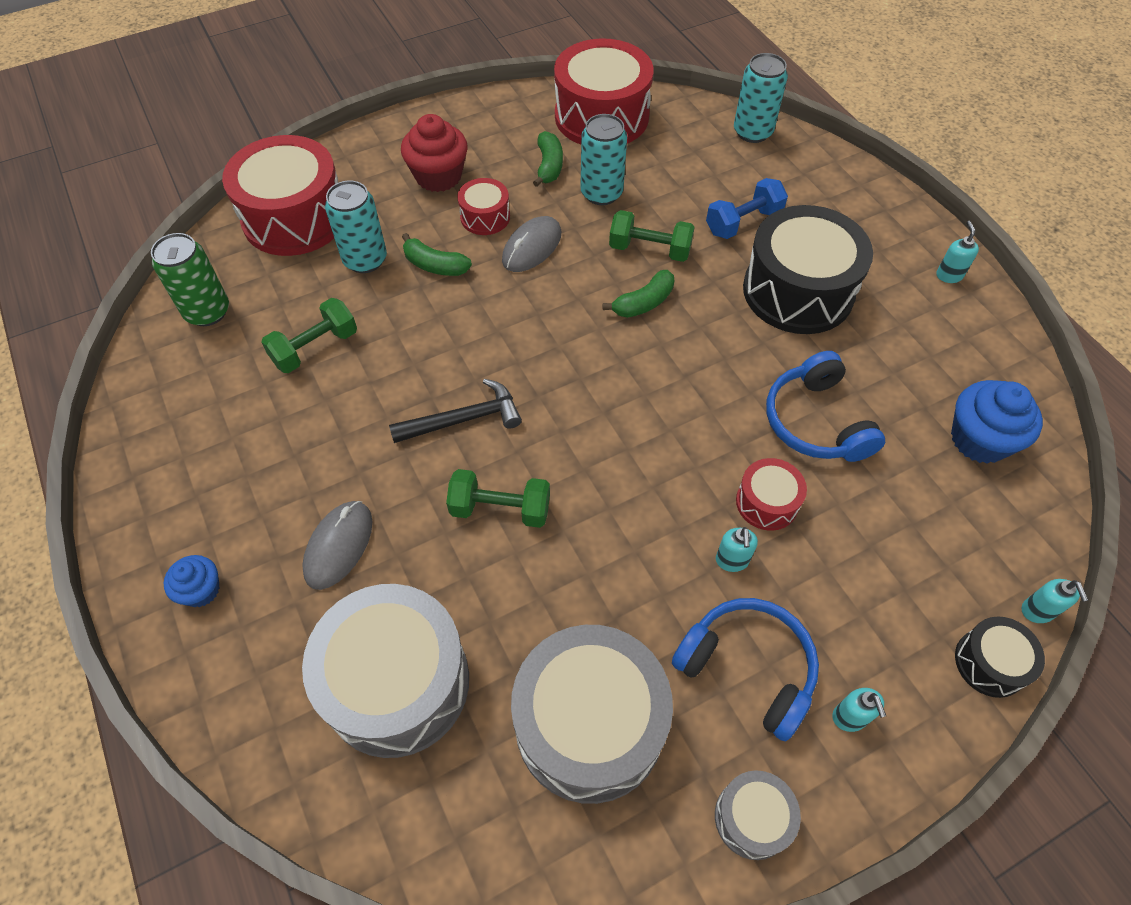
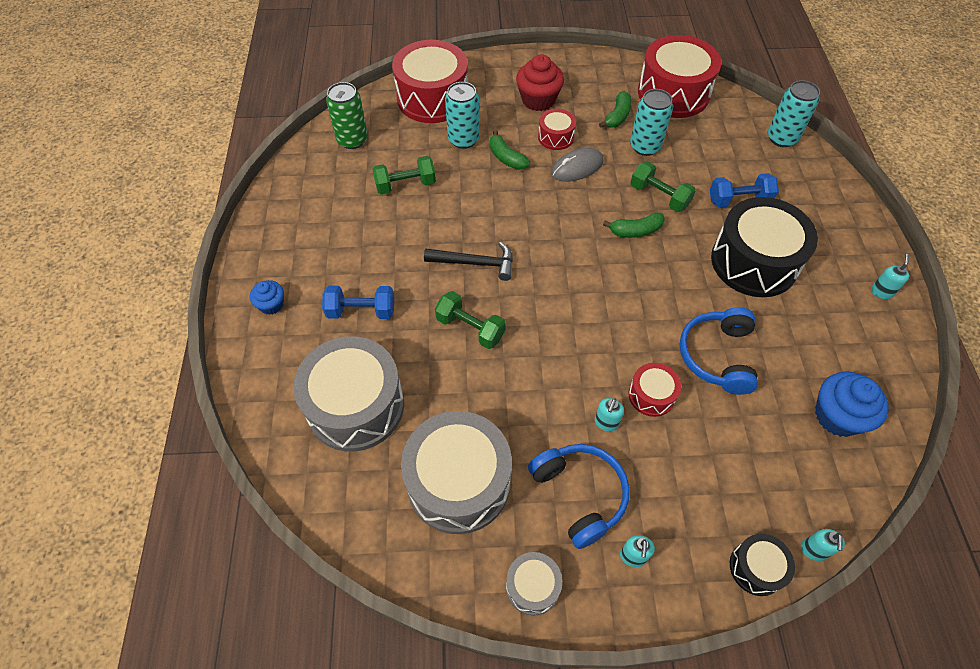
camera: 25 degrees right, 0 degrees up
grey mouse [302,501,372,590] -> blue dumbbell [322,286,394,319]

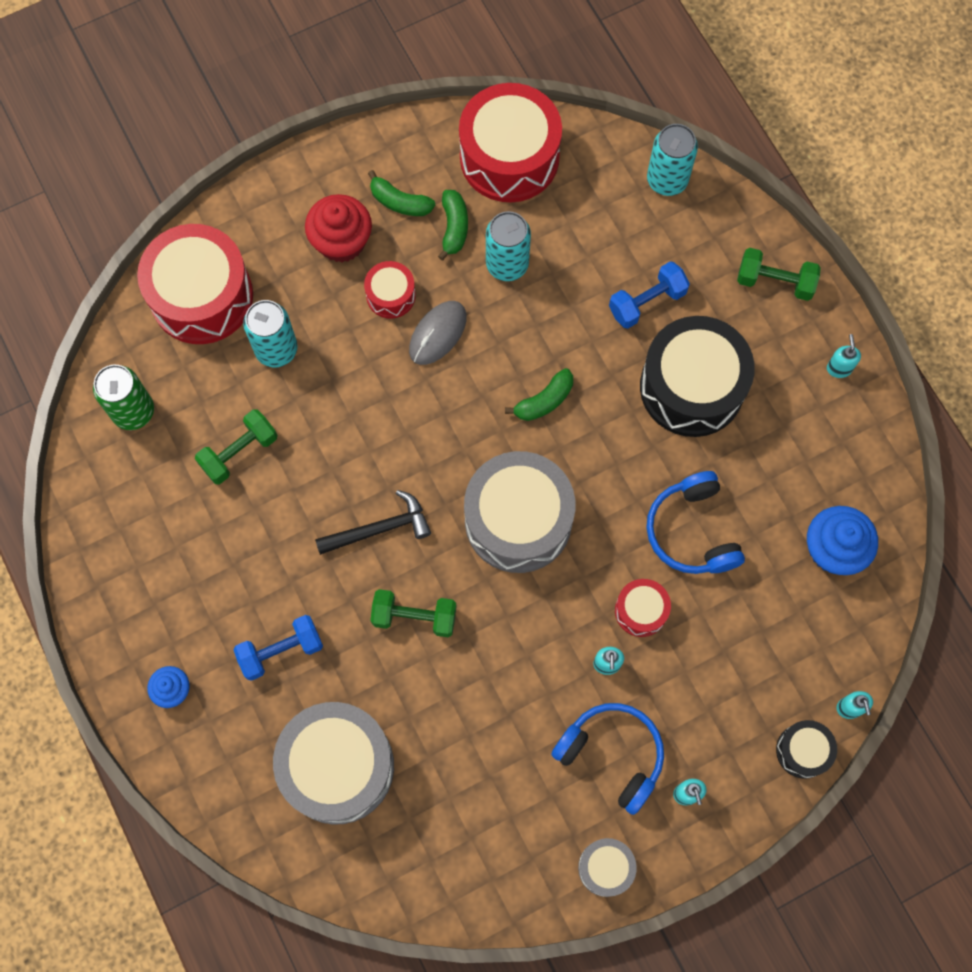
camera: 25 degrees left, 15 degrees up
grey drum [401,411,512,534] -> grey drum moved to [464,451,575,573]
green banana [489,130,530,170] -> green banana moved to [368,170,435,216]
green dumbbell [630,161,696,212] -> green dumbbell moved to [737,248,821,301]

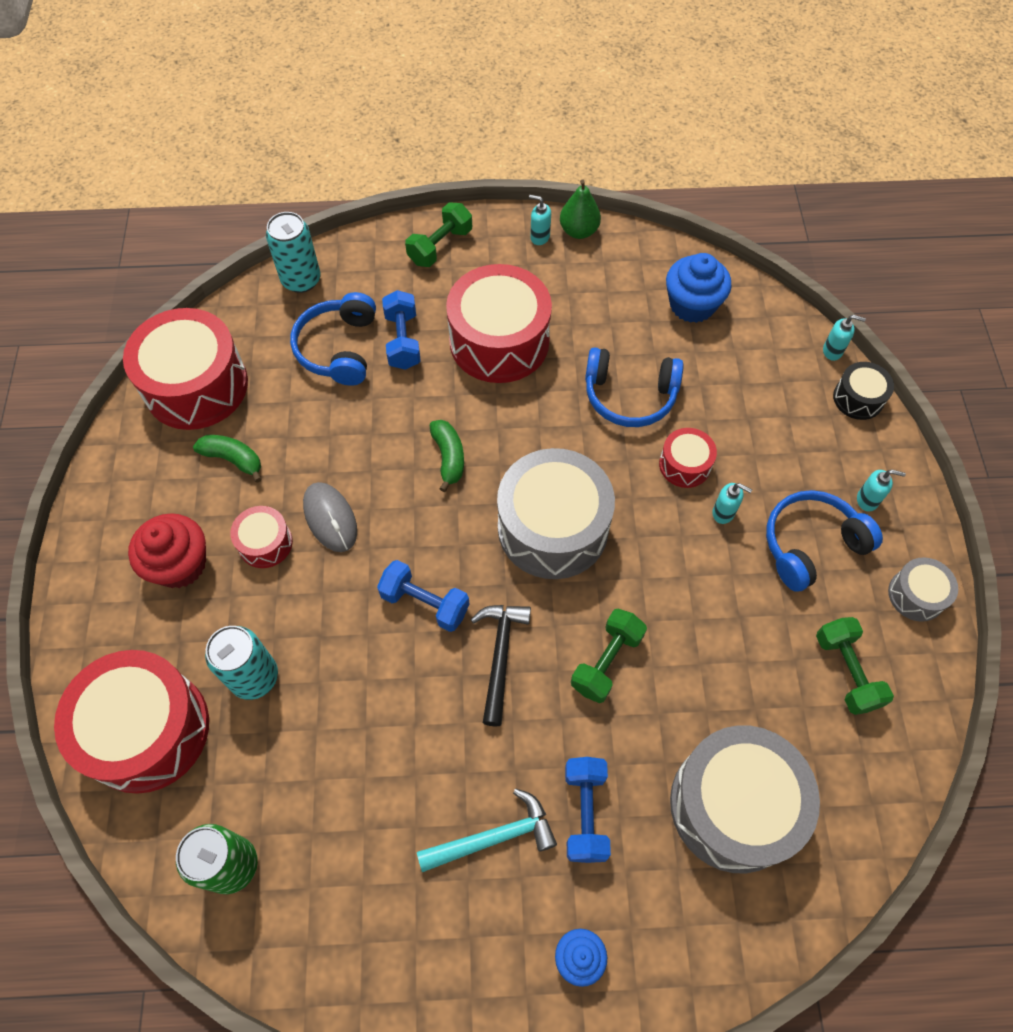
camera: 65 degrees left, 10 degrees down
green dumbbell [195,409,278,484] -> green dumbbell moved to [816,617,894,715]
green banana [368,170,435,216] -> none
turquoise can [486,211,531,281] -> none
black drum [640,316,755,437] -> red drum [446,264,552,383]
none -> blue headphones [290,292,376,386]
none -> blue dumbbell [377,560,469,632]
none -> turquoise hammer [417,788,557,872]
none -> green pear [560,179,601,239]

